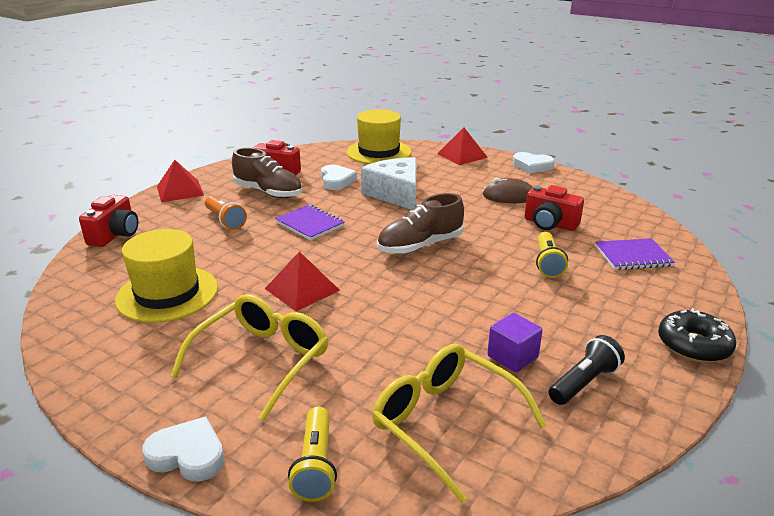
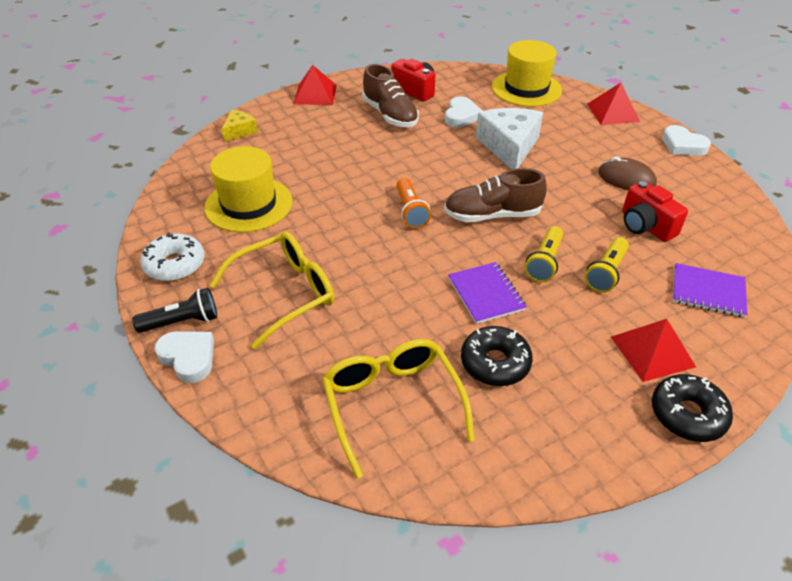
camera: 25 degrees right, 15 degrees up
red camera [79,195,138,247] -> yellow cheese [222,110,258,142]
orange flashlight [205,196,247,230] -> orange flashlight moved to [397,178,431,229]
red pyramid [265,251,340,311] -> red pyramid moved to [611,319,696,382]
purple notebook [275,205,345,240] -> purple notebook moved to [448,262,527,324]
yellow flashlight [288,407,337,502] -> yellow flashlight moved to [525,226,563,282]
purple cube [487,313,543,372] -> black donut [461,326,533,386]
black flashlight [549,335,625,405] -> black flashlight moved to [132,288,217,333]
none -> white donut [140,232,204,281]

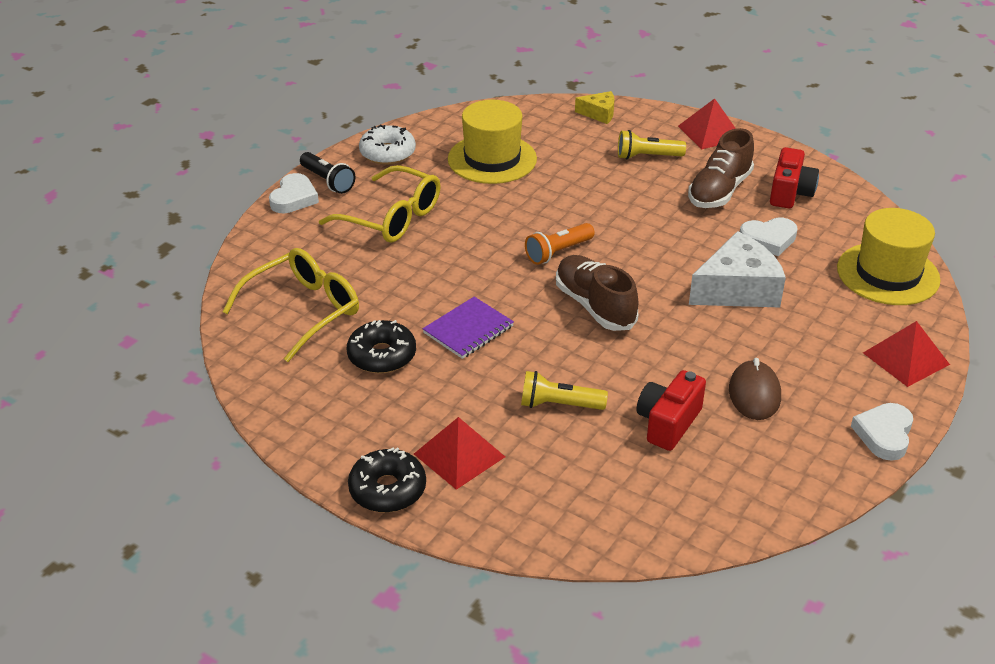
camera: 65 degrees right, 5 degrees down
yellow flashlight [525,226,563,282] -> yellow flashlight moved to [618,130,686,160]
purple notebook [673,263,747,318] -> none

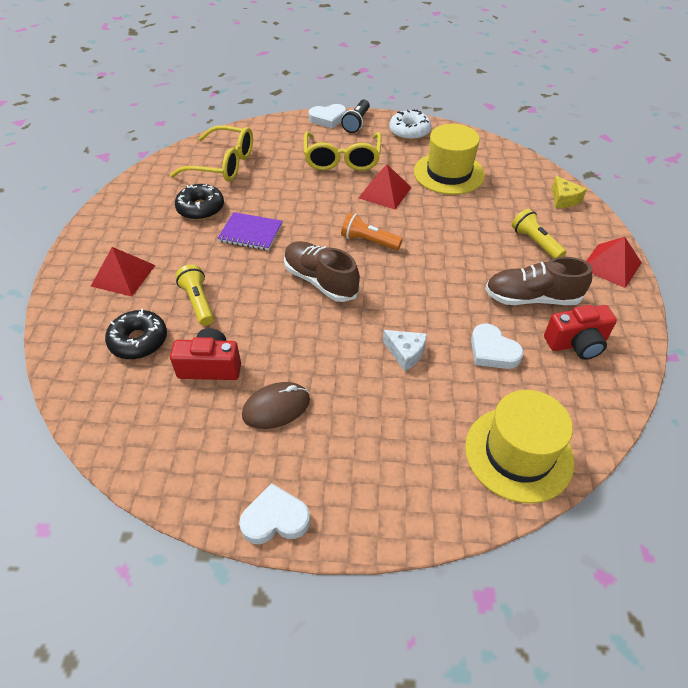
camera: 60 degrees right, 10 degrees up
black donut [348,448,426,513] -> black donut moved to [105,309,167,359]
brown shoe [556,255,639,331] -> brown shoe turned 75 degrees counterclockwise [284,241,360,302]
white cheese [689,231,786,308] -> white cheese [383,330,427,371], size x0.52
red pyramid [863,321,950,387] -> red pyramid moved to [358,164,412,210]

